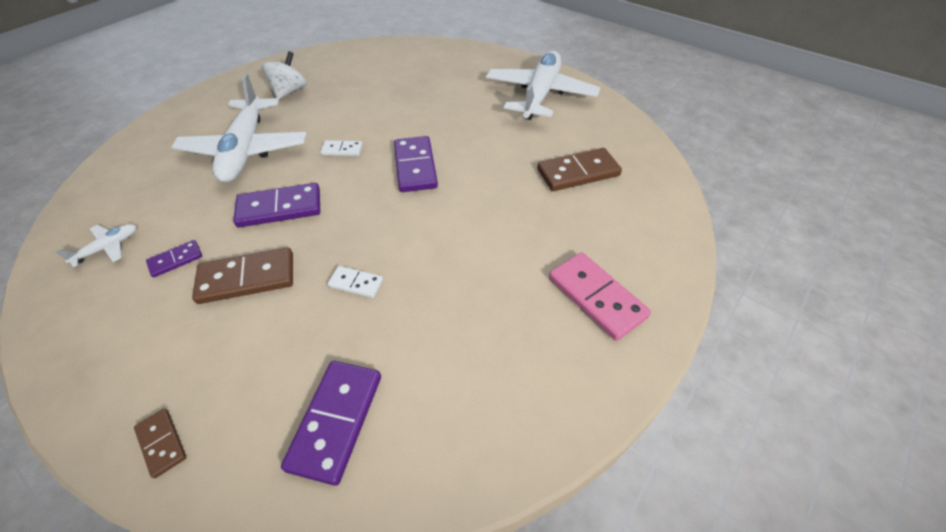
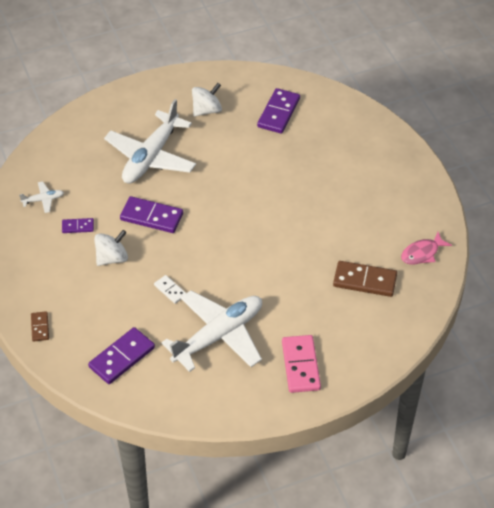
camera: 30 degrees right, 0 degrees up
brown domino [192,248,293,304] -> white spinning top [94,230,128,266]
white domino [321,140,363,156] -> none
purple domino [394,136,438,192] -> purple domino moved to [257,88,300,134]
white plane [486,51,600,120] -> white plane moved to [161,290,262,372]
none -> pink fish [401,232,452,265]

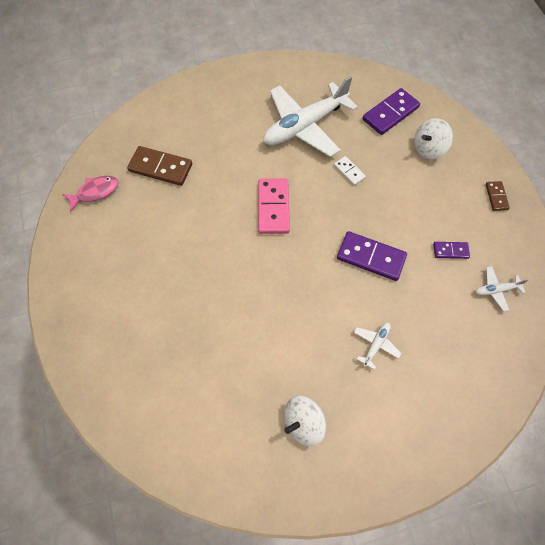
camera: 175 degrees left, 15 degrees up
brown domino [31,311,49,342] -> brown domino moved to [486,181,510,211]
white spinning top [94,230,128,266] -> white spinning top moved to [414,118,453,160]
white plane [104,99,196,184] -> white plane [354,322,402,370], size x0.41
purple domino [257,88,300,134] -> none
pink domino [282,335,321,393] -> pink domino moved to [258,178,290,234]

